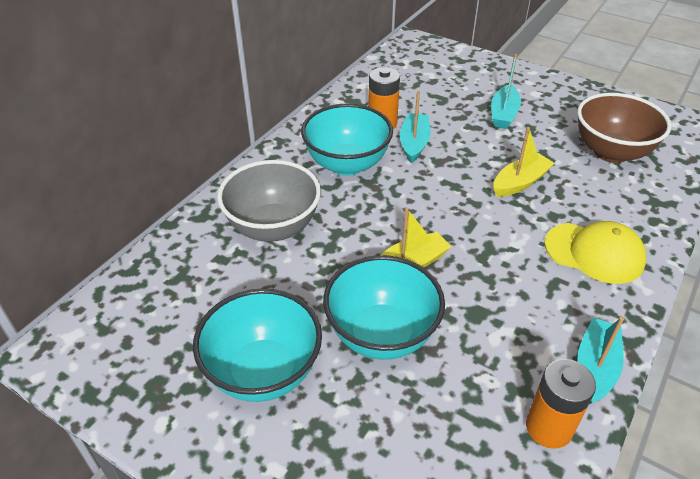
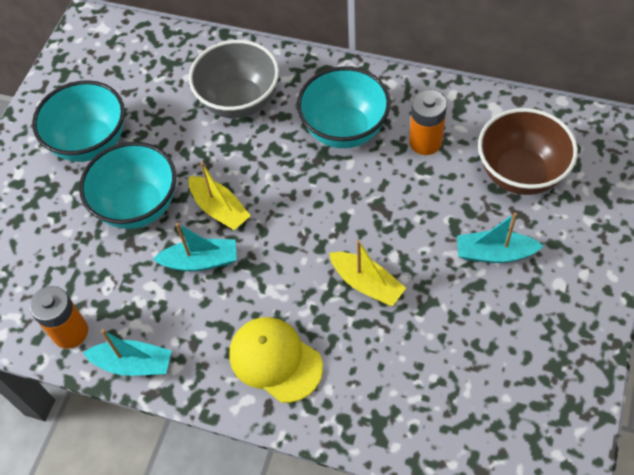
camera: 80 degrees right, 15 degrees up
turquoise boat [400,91,431,163] -> turquoise boat moved to [153,223,237,271]
yellow cap [545,221,646,284] -> yellow cap turned 120 degrees clockwise [229,317,323,403]
brown bowl [577,93,672,163] -> brown bowl moved to [478,108,578,195]

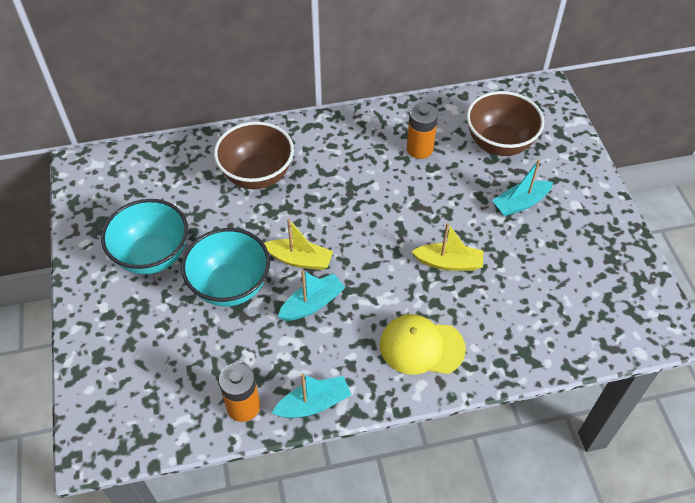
camera: 35 degrees left, 5 degrees down
grey bowl [189,40,279,118] -> brown bowl [214,121,294,189]
turquoise bowl [297,67,391,148] -> none

